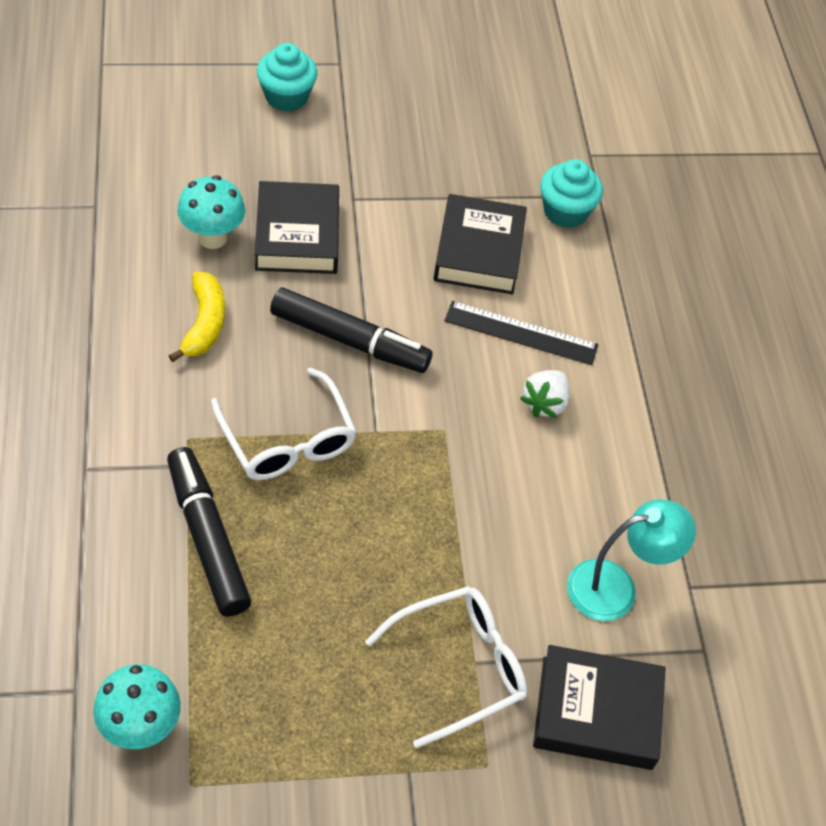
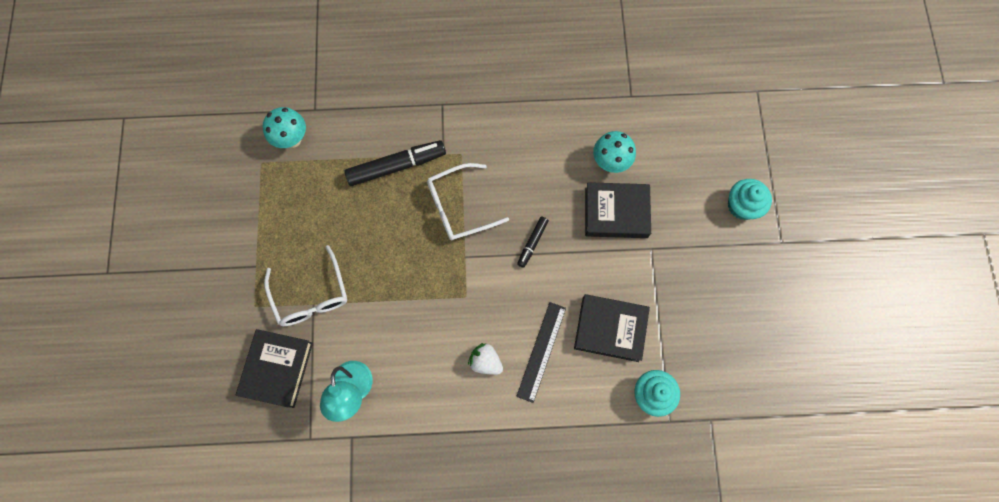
camera: 100 degrees right, 20 degrees up
yellow banana [169,272,225,362] -> none
black marker [270,288,433,373] -> black marker [517,217,549,268], size x0.53

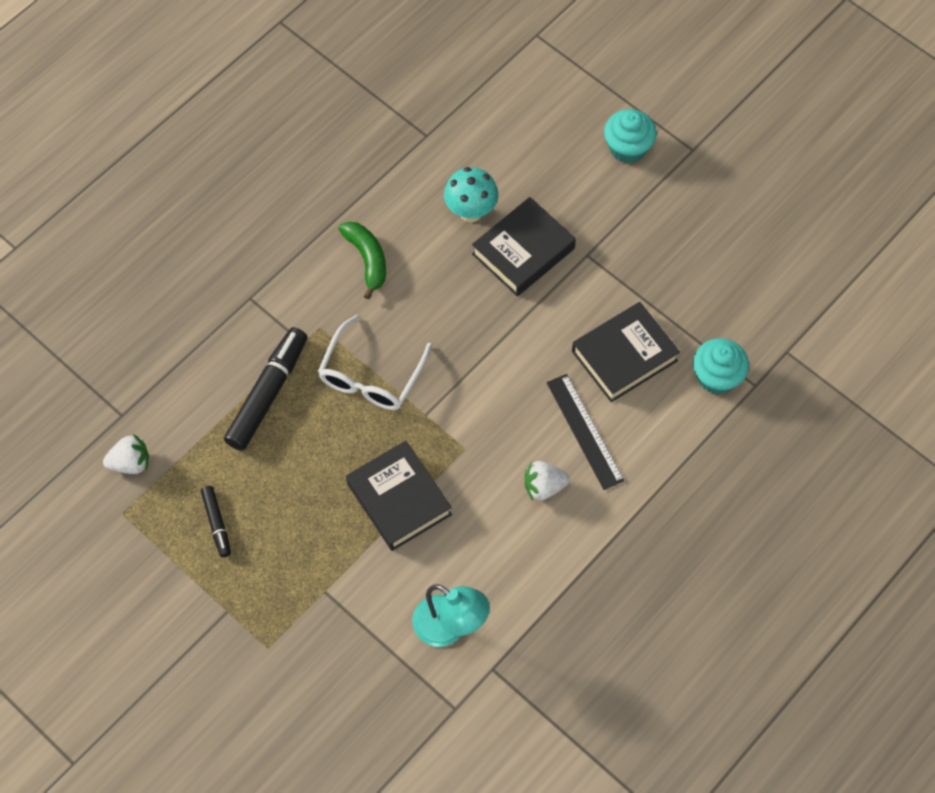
camera: 45 degrees left, 10 degrees down
black book [236,329,313,408] -> black book moved to [346,441,452,551]
turquoise mushroom [263,107,306,148] -> white strawberry [103,434,149,474]
white glasses [264,245,347,326] -> none
black marker [517,217,549,268] -> black marker moved to [201,486,231,557]
none -> green banana [338,221,386,299]

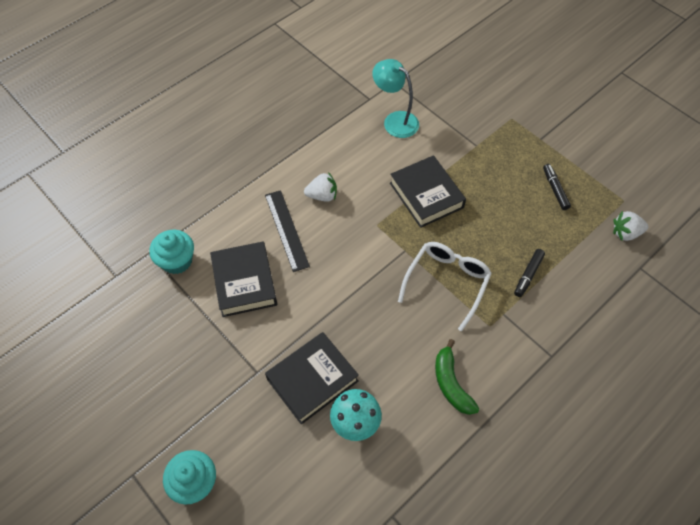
camera: 175 degrees left, 5 degrees down
black marker [224,327,308,451] -> black marker [514,249,545,297], size x0.53
black book [572,302,680,402] -> black book turned 75 degrees counterclockwise [210,241,277,317]

